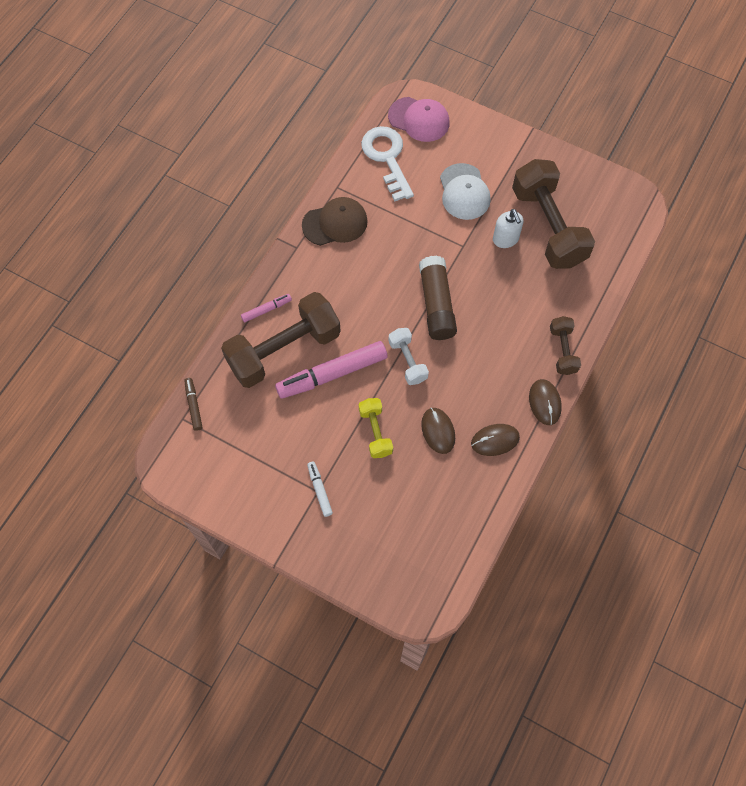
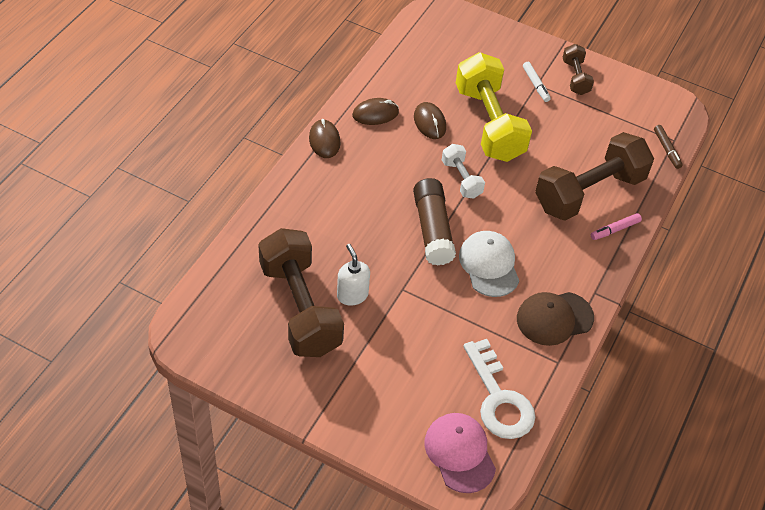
camera: 175 degrees right, 15 degrees down
pink marker [275,341,388,399] -> none
yellow dumbbell [359,398,393,458] -> yellow dumbbell [456,52,532,162], size x2.04
pink cap [388,97,450,142] -> pink cap turned 45 degrees clockwise [425,413,496,493]
white cap [440,163,491,220] -> white cap moved to [459,231,519,297]
brown dumbbell [550,316,581,375] -> brown dumbbell moved to [563,44,594,95]

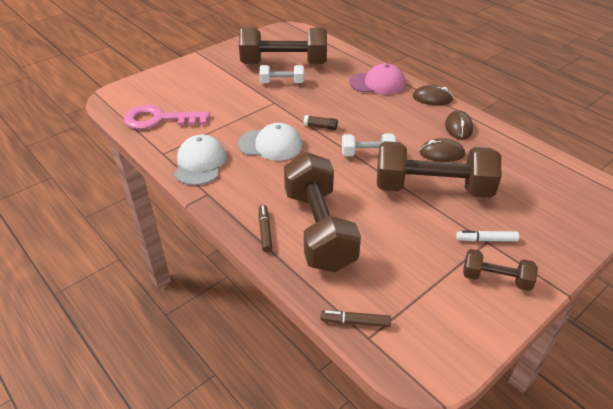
camera: 115 degrees right, 10 degrees down
white soap dispenser [337,244,370,306] -> white dumbbell [259,65,304,83]
brown glue stick [413,178,456,266] -> brown glue stick [303,115,338,130], size x0.45
pink cap [425,413,496,493] -> pink cap moved to [350,63,406,95]
yellow dumbbell [456,52,532,162] -> brown dumbbell [377,141,501,198]
white key [464,339,535,439] -> pink key [124,105,210,129]
brown cap [517,292,594,346] -> white cap [175,135,227,185]
pink marker [591,213,642,240] -> brown marker [259,205,272,252]

